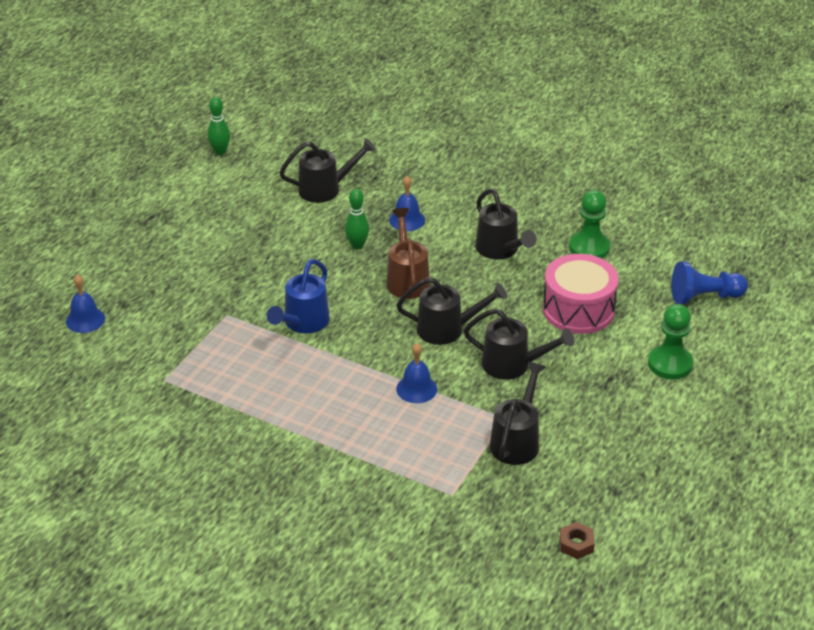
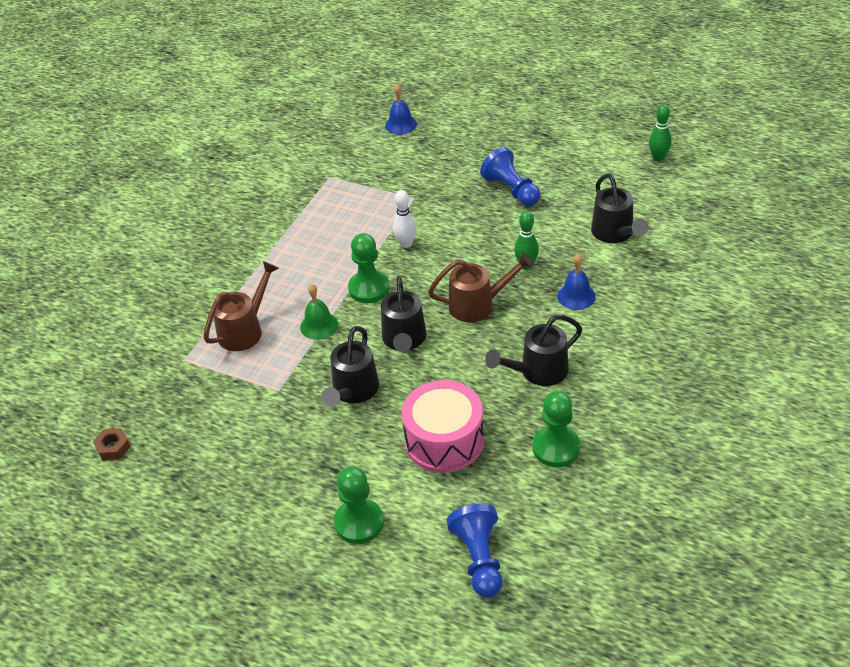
camera: 90 degrees right, 5 degrees up
blue watering can [267,259,330,333] -> white bowling pin [393,190,417,248]
blue bell [396,343,437,403] -> green bell [300,284,338,340]
black watering can [490,362,546,465] -> none
none -> brown watering can [203,261,279,351]
none -> green pawn [348,233,390,303]
none -> blue pawn [480,147,540,206]

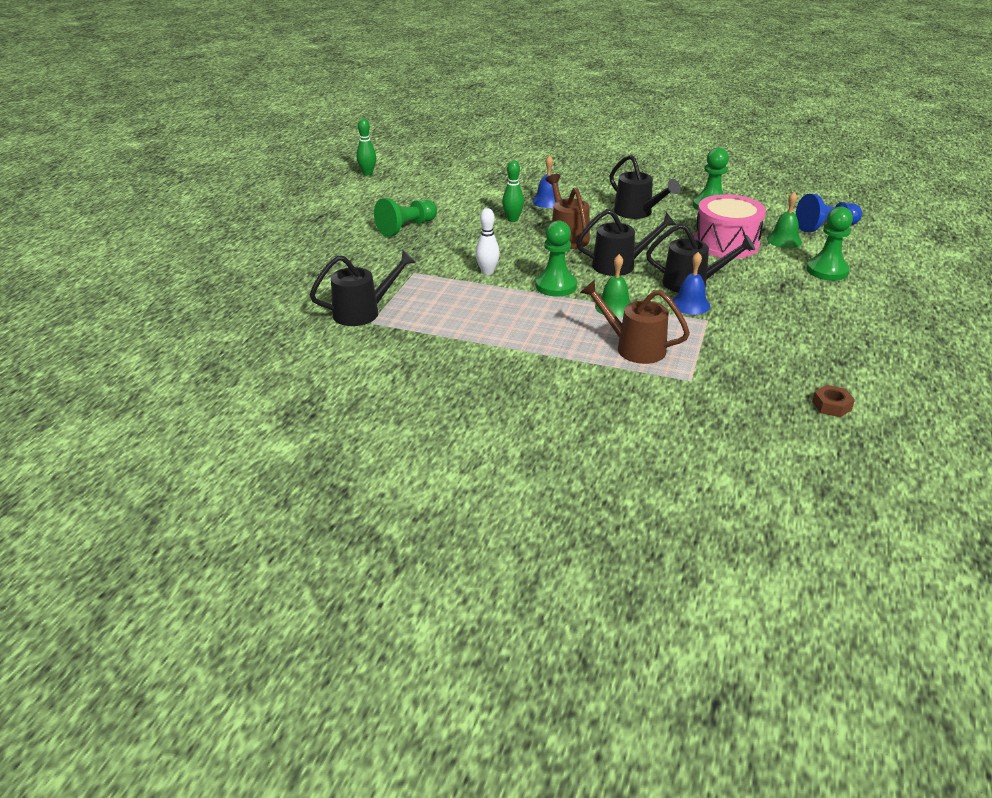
camera: 100 degrees left, 10 degrees down
blue bell [385,84,417,135] -> blue bell moved to [672,252,710,315]
blue pawn [480,147,540,206] -> green pawn [374,198,437,237]
black watering can [591,173,648,243] -> black watering can moved to [310,250,416,326]
none -> green bell [767,192,802,248]

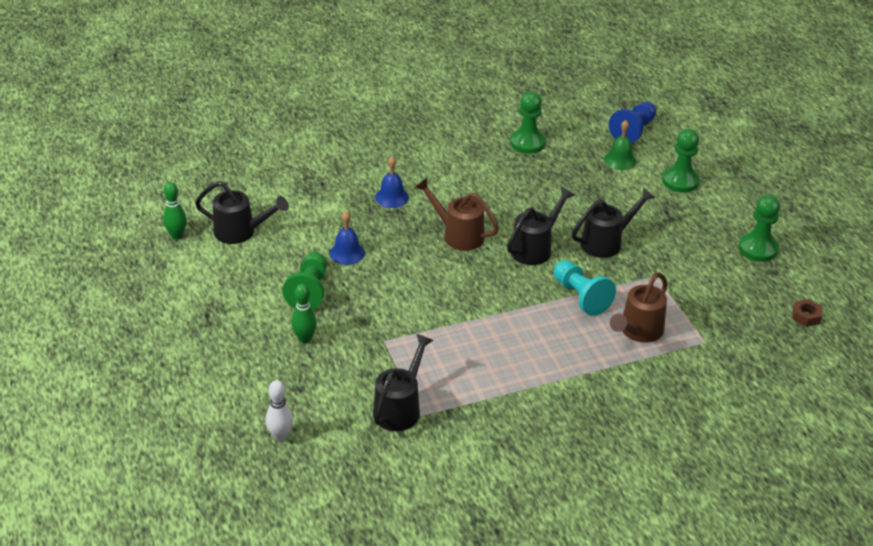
camera: 40 degrees left, 5 degrees up
white bowling pin [475,208,500,275] -> white bowling pin moved to [266,380,293,442]
green bowling pin [502,160,524,222] -> green bowling pin moved to [291,284,317,343]
green pawn [535,220,577,296] -> green pawn moved to [739,195,780,262]
brown watering can [580,280,690,364] -> brown watering can turned 45 degrees counterclockwise [610,272,668,343]
green bell [595,254,631,317] -> turquoise pawn [554,260,616,316]
black watering can [610,155,680,219] -> black watering can moved to [195,181,289,244]
blue bell [672,252,710,315] -> blue bell moved to [329,211,365,265]
pink drum [694,194,766,258] -> none

